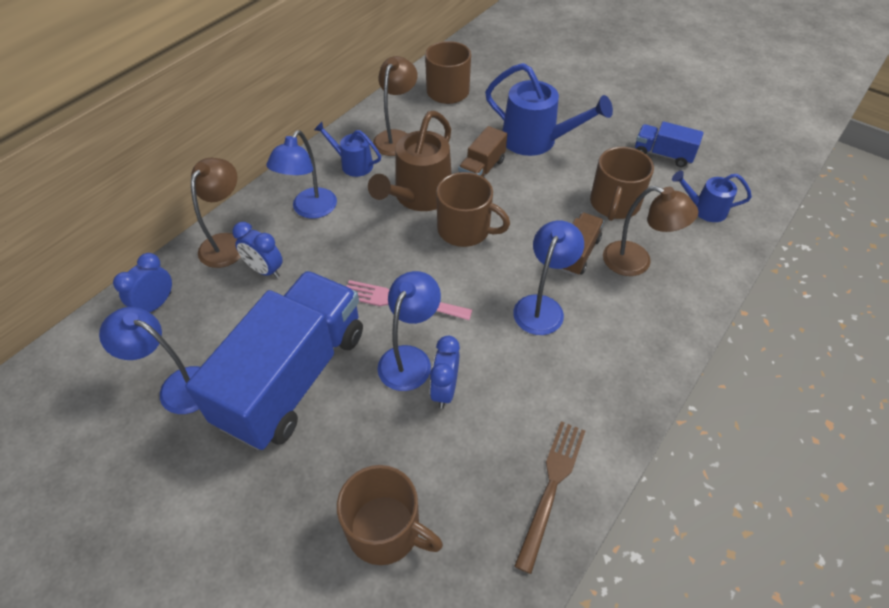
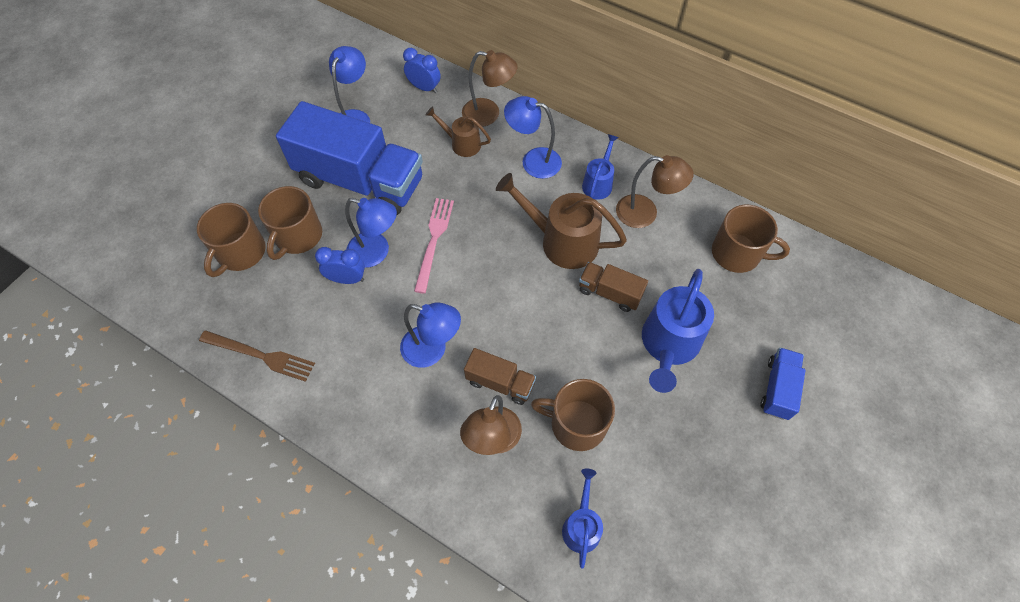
camera: 85 degrees right, 10 degrees up
blue clock [233,222,283,278] -> brown watering can [426,106,491,157]
brown mug [436,172,510,247] -> brown mug moved to [258,186,322,260]
blue truck [635,121,704,167] -> blue truck moved to [761,348,806,420]

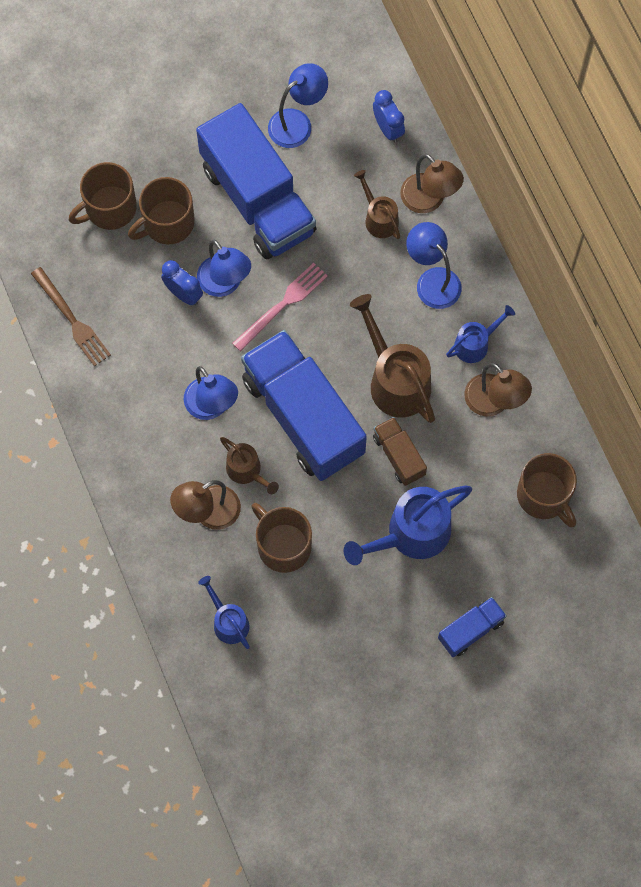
camera: 35 degrees right, 10 degrees up
brown truck [464,348,536,405] -> brown watering can [220,437,279,494]
blue watering can [562,468,603,568] -> blue watering can turned 75 degrees counterclockwise [198,576,250,649]
none -> blue truck [241,330,367,481]

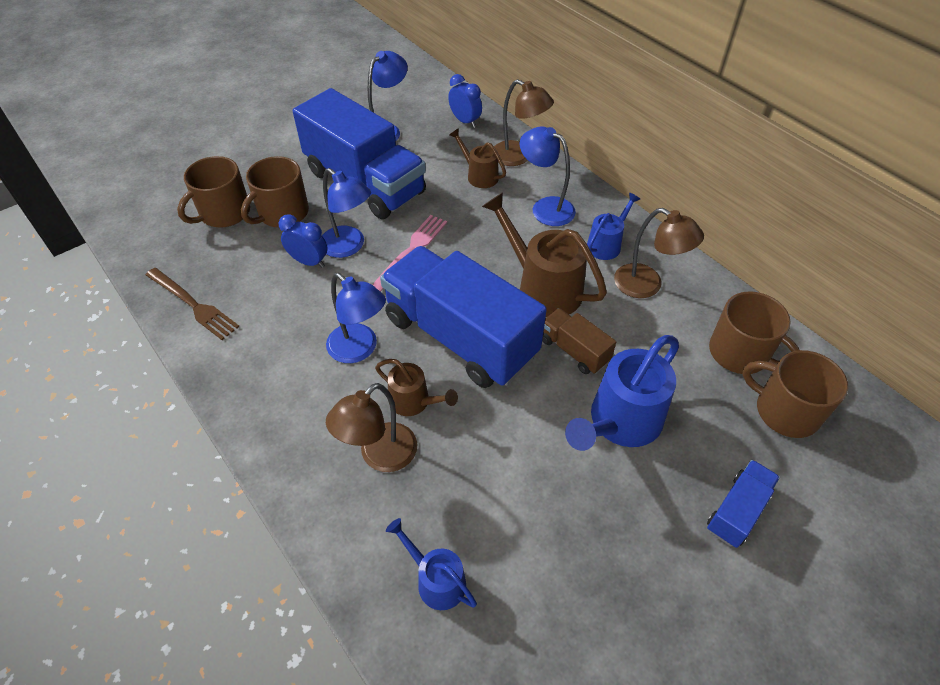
camera: 15 degrees left, 20 degrees down
brown mug [251,503,312,573] -> brown mug moved to [742,350,848,438]

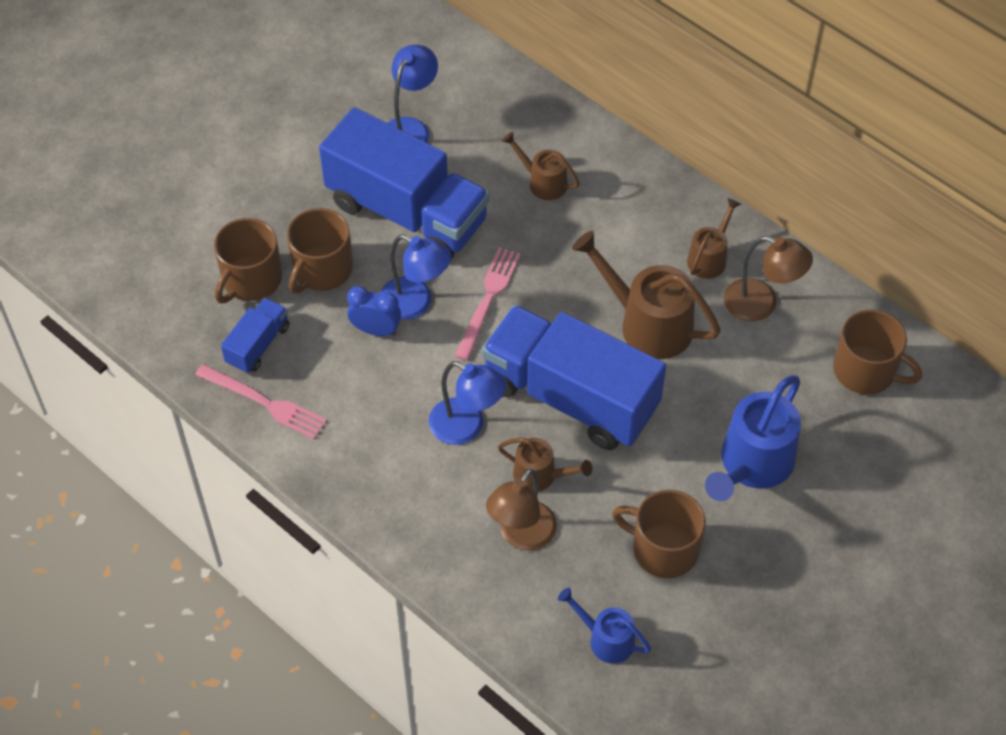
camera: 10 degrees left, 5 degrees up
brown fork [146,268,240,340] -> pink fork [195,364,327,439]
blue clock [448,74,482,128] -> none
brown lamp [494,79,554,166] -> none
blue lamp [520,126,576,226] -> none
brown truck [542,308,616,374] -> none
blue watering can [587,193,640,260] -> brown watering can [687,198,741,279]
blue truck [707,460,780,548] -> blue truck moved to [221,298,289,373]
brown mug [742,350,848,438] -> brown mug moved to [612,490,706,579]

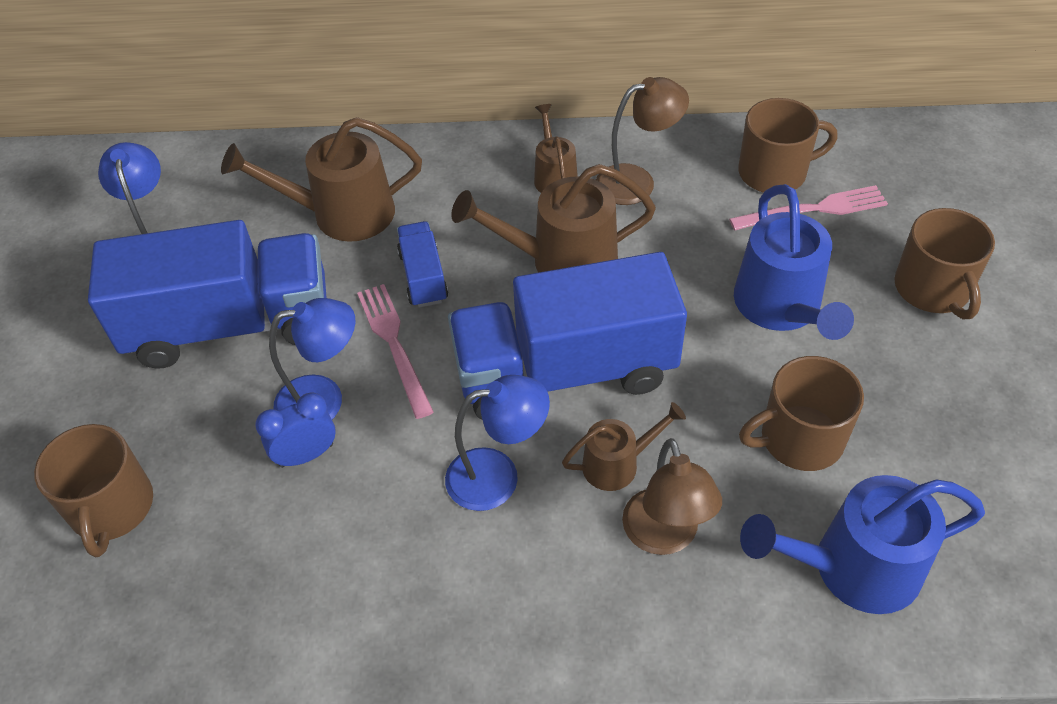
camera: 40 degrees left, 5 degrees down
pink fork [195,364,327,439] -> pink fork moved to [729,185,888,231]
blue truck [221,298,289,373] -> blue truck moved to [397,221,448,308]
brown mug [287,208,353,294] -> brown mug moved to [894,208,995,319]
brown watering can [502,132,580,200] -> brown watering can [221,117,422,242], size x1.78
blue watering can [558,588,651,664] -> blue watering can [740,475,985,614], size x1.78

